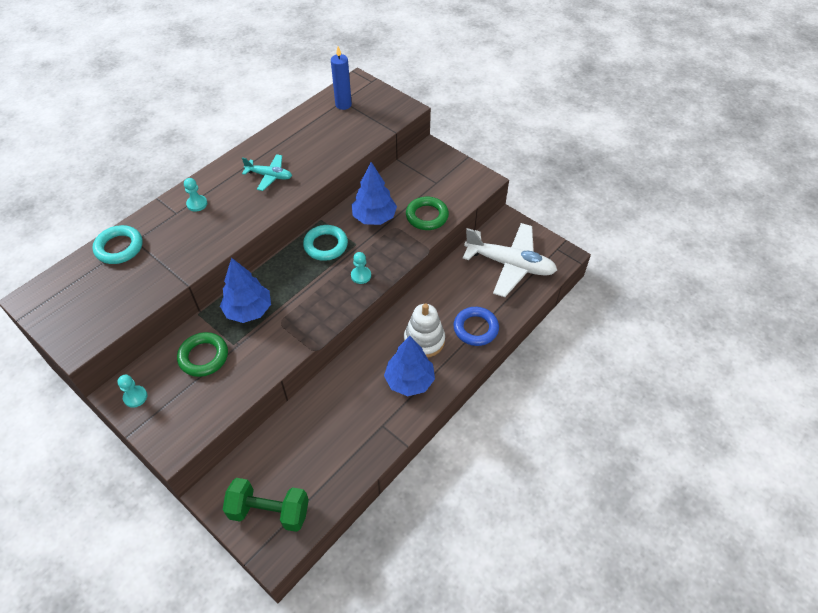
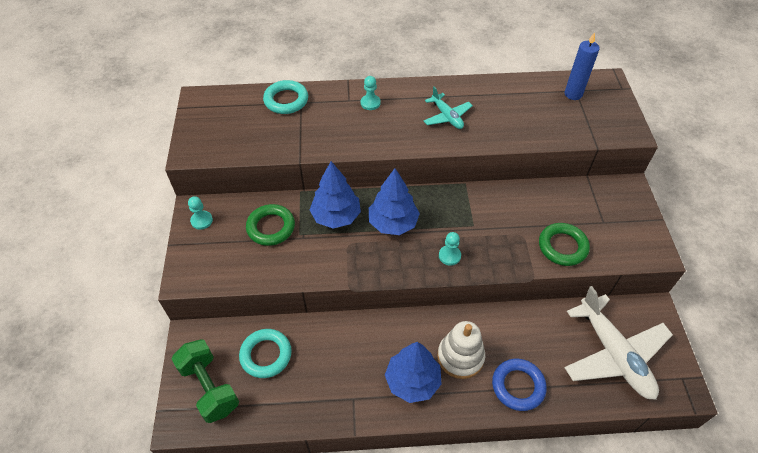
camera: 45 degrees right, 0 degrees up
turquoise ring [303,225,348,261] -> turquoise ring moved to [239,329,292,378]
blue tree [352,162,397,225] -> blue tree moved to [369,168,420,235]

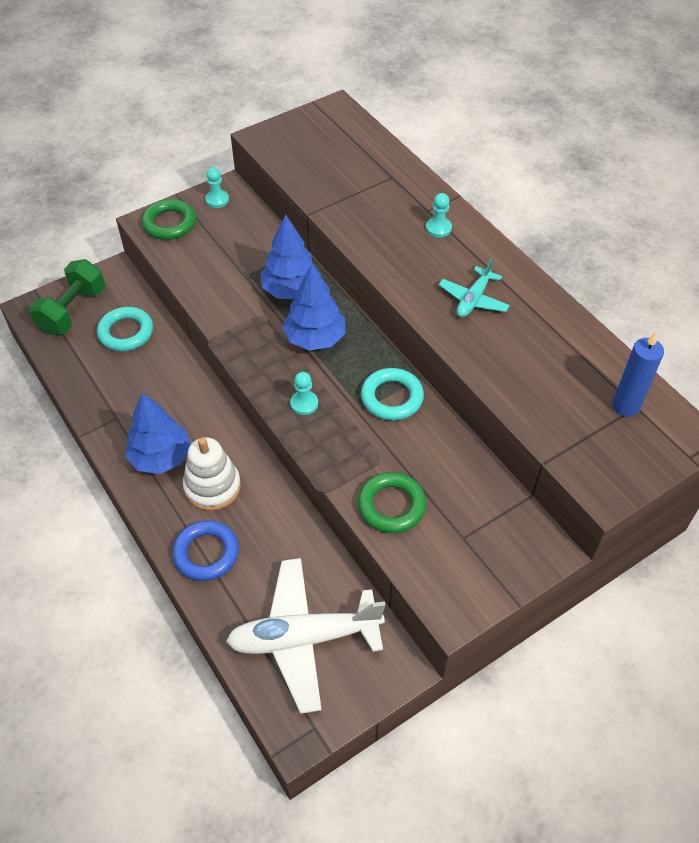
camera: 60 degrees right, 0 degrees up
green ring [246,204,295,246] -> green ring moved to [142,199,196,240]
turquoise ring [263,80,308,114] -> turquoise ring moved to [361,368,424,421]
white plane [564,286,673,400] -> white plane turned 45 degrees clockwise [226,558,385,714]

